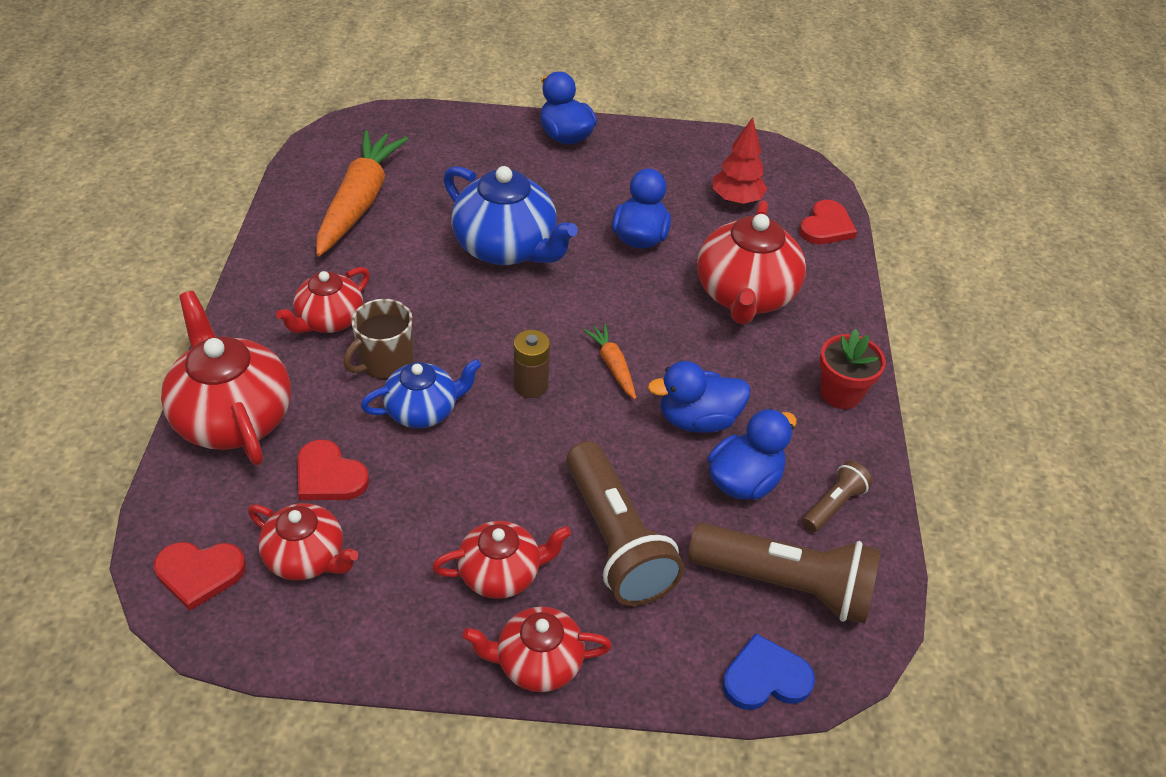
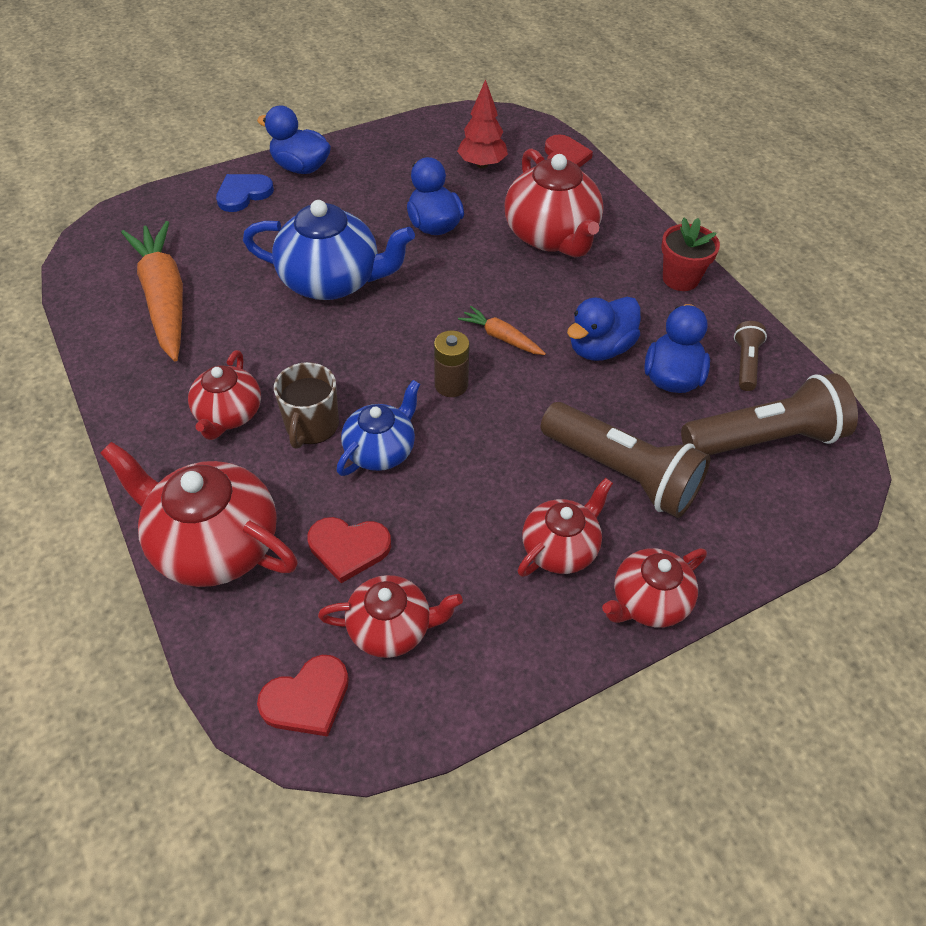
camera: 30 degrees left, 5 degrees up
blue heart [722,633,815,710] -> blue heart moved to [216,174,274,212]

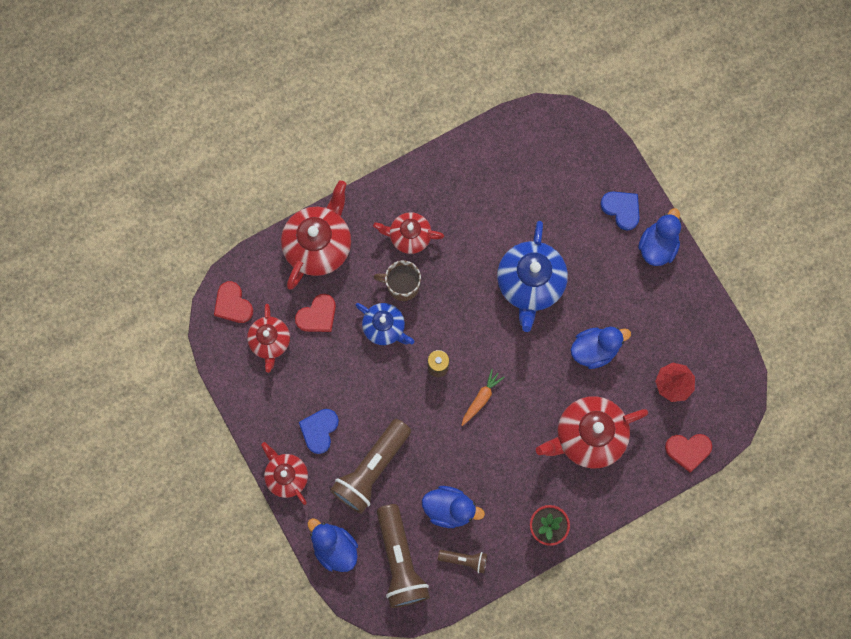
camera: 90 degrees right, 25 degrees up
orange carrot [121,221,183,361] -> none
red heart [308,517,391,583] -> red heart turned 135 degrees counterclockwise [295,294,336,332]
red teapot [517,478,613,577] -> blue heart [299,409,339,454]
blue duck [567,297,641,361] -> blue duck moved to [308,518,358,572]

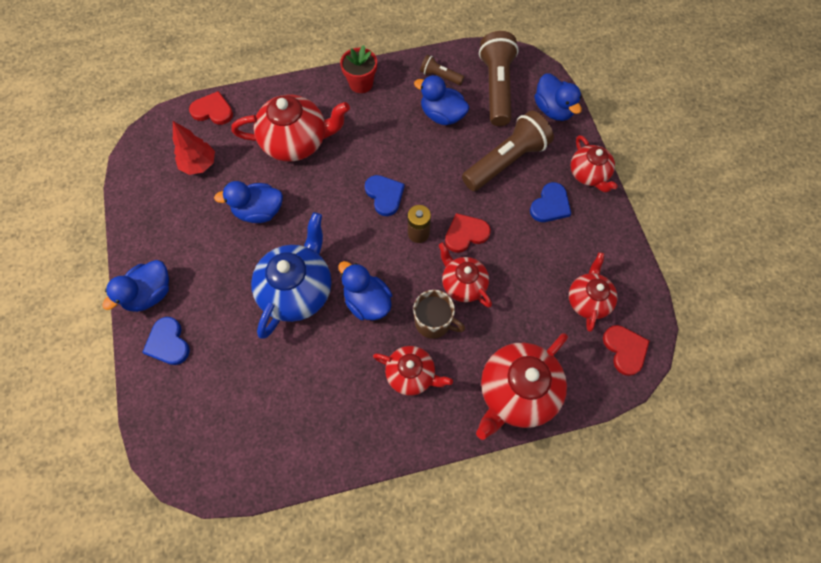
camera: 165 degrees left, 10 degrees down
red heart [295,294,336,332] -> red heart moved to [445,213,491,253]
blue teapot [355,303,414,345] -> red teapot [439,242,492,307]
orange carrot [462,369,505,426] -> blue heart [365,175,405,216]
none -> blue duck [338,261,392,320]

